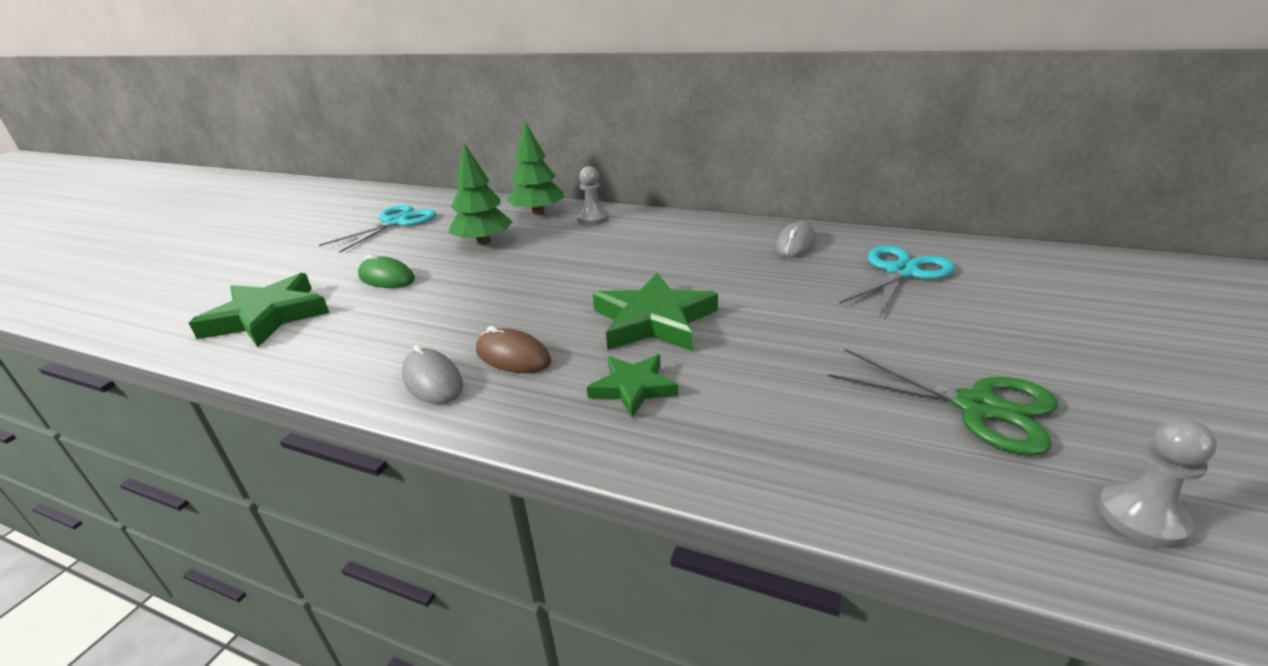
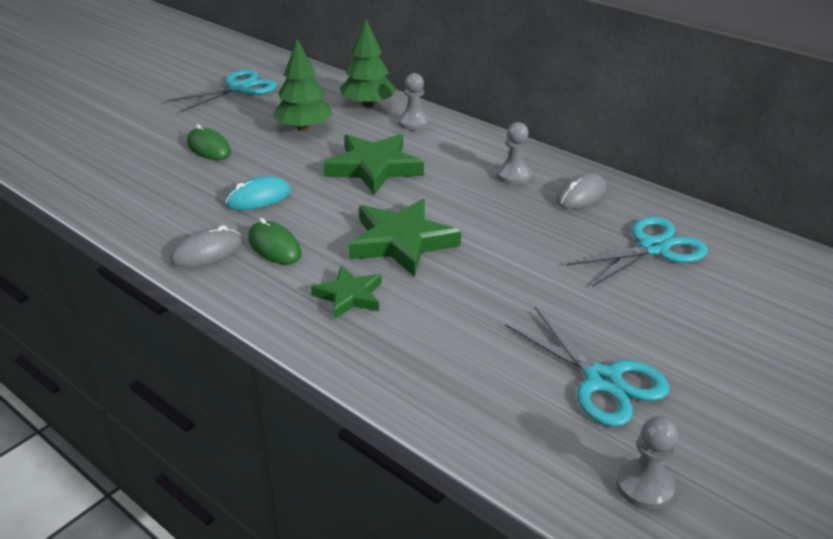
camera: 15 degrees right, 5 degrees up
green star [189,273,329,347] -> green star moved to [323,134,424,195]
grey mouse [402,345,463,404] -> grey mouse turned 75 degrees clockwise [170,225,243,268]
brown mouse [476,326,551,373] -> green mouse [248,218,301,264]
green scissors [828,349,1058,456] -> turquoise scissors [505,307,670,427]
none -> turquoise mouse [225,176,291,210]
none -> grey pawn [496,122,532,185]

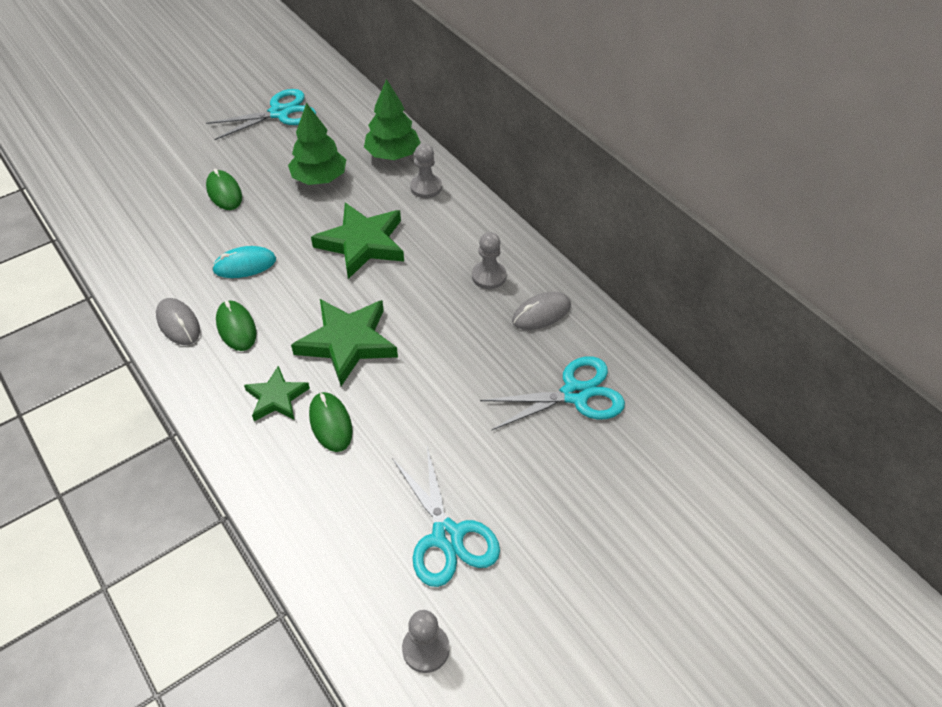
camera: 15 degrees right, 15 degrees up
grey mouse [170,225,243,268] -> grey mouse turned 75 degrees clockwise [156,298,200,345]
none -> green mouse [309,392,353,452]

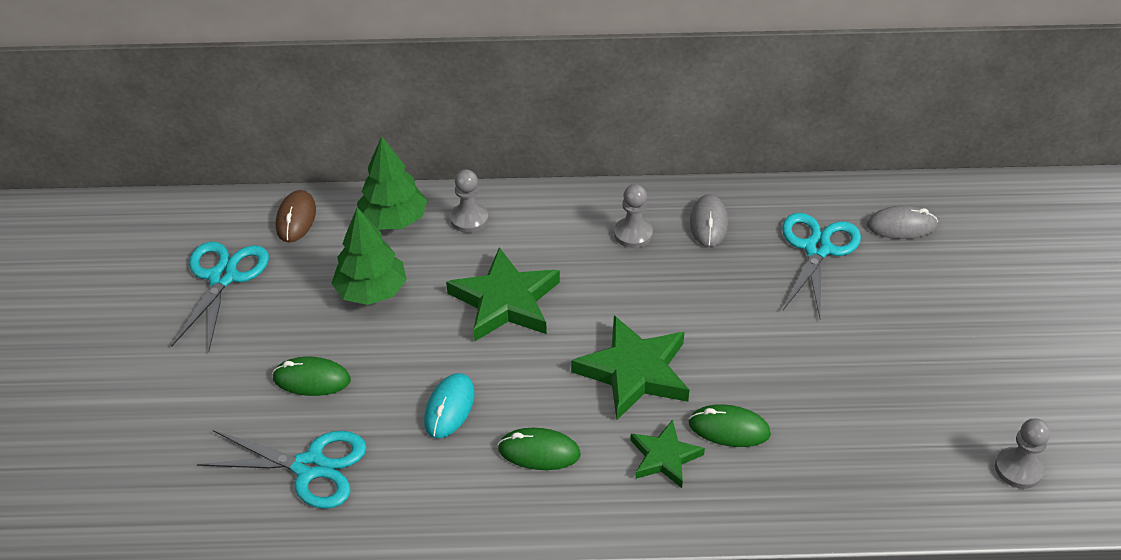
camera: 55 degrees left, 5 degrees down
grey mouse [156,298,200,345] -> grey mouse moved to [867,205,938,239]
turquoise scissors [392,446,500,587] -> turquoise scissors moved to [197,430,367,509]
none -> brown mouse [276,190,316,242]

